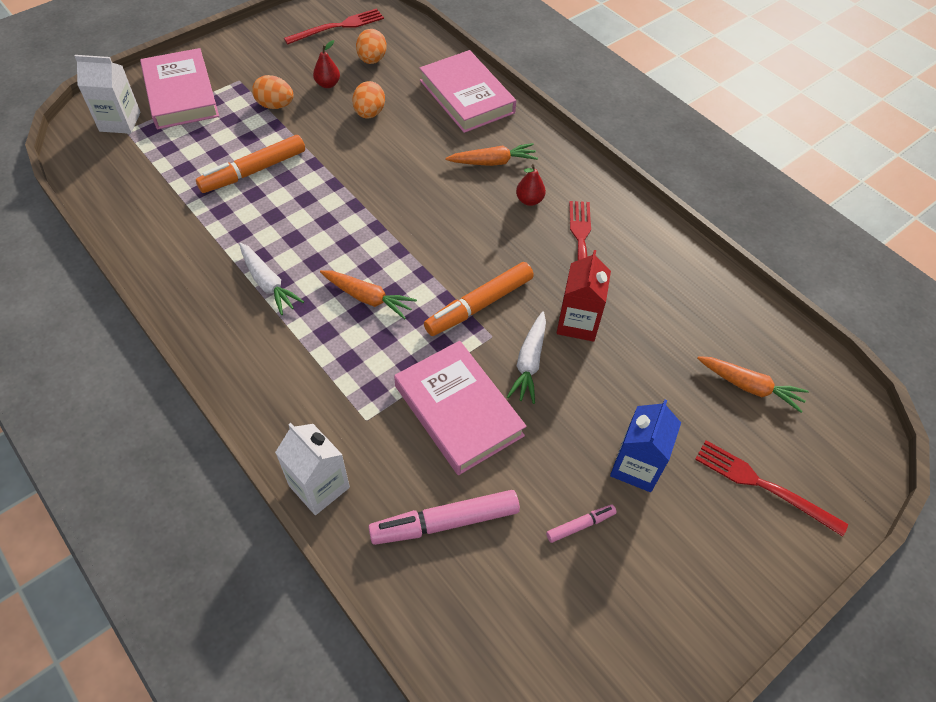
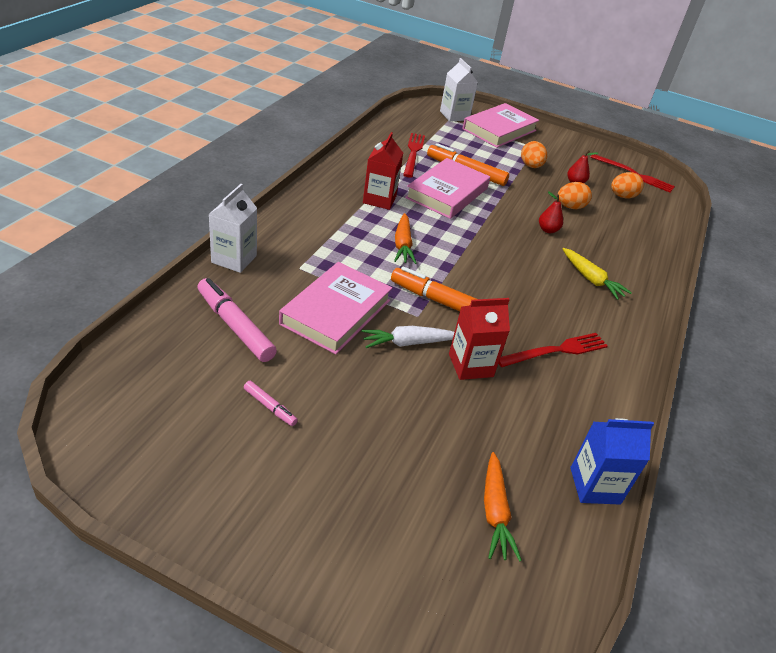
camera: 60 degrees right, 15 degrees down
white carrot [239,243,304,315] -> red carton [363,132,403,210]
pink book [419,50,516,133] -> pink book moved to [405,158,490,219]
orange carrot [445,143,538,166] -> yellow carrot [563,248,632,300]
red pear [516,164,546,206] -> red pear moved to [539,191,563,233]
blue carton [610,400,681,492] -> blue carton moved to [570,418,654,505]
red fork [695,440,848,537] -> red fork moved to [403,133,425,178]

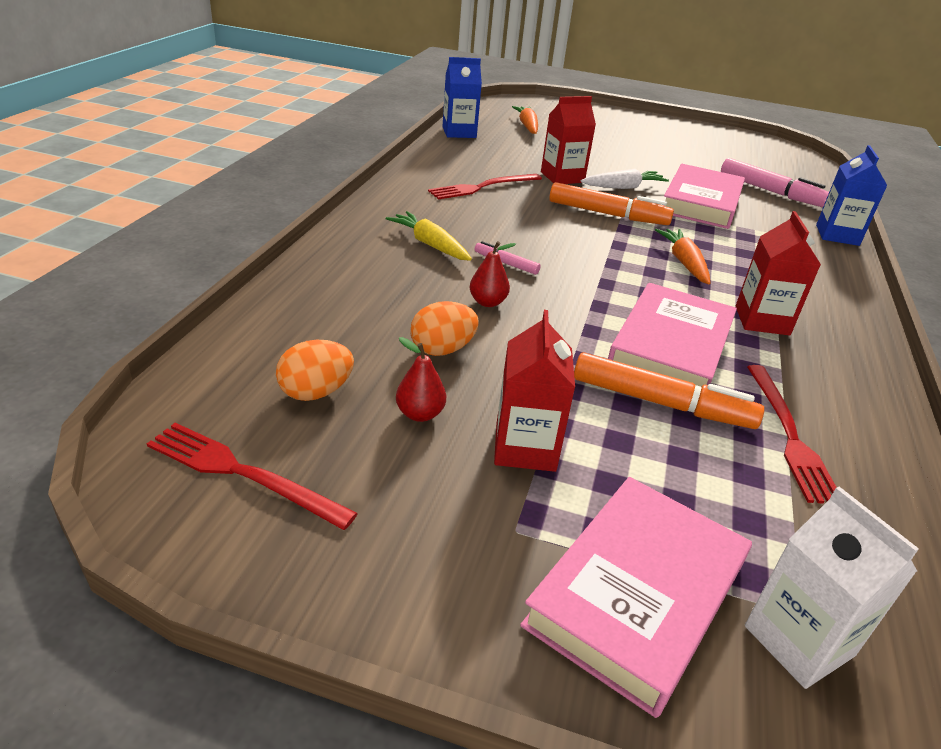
camera: 175 degrees right, 5 degrees down
white carton [208,184,257,273] -> blue carton [816,145,887,246]
pink marker [244,381,298,426] -> pink marker moved to [475,241,541,275]
orange egg [521,141,547,168] -> red carton [494,310,575,472]

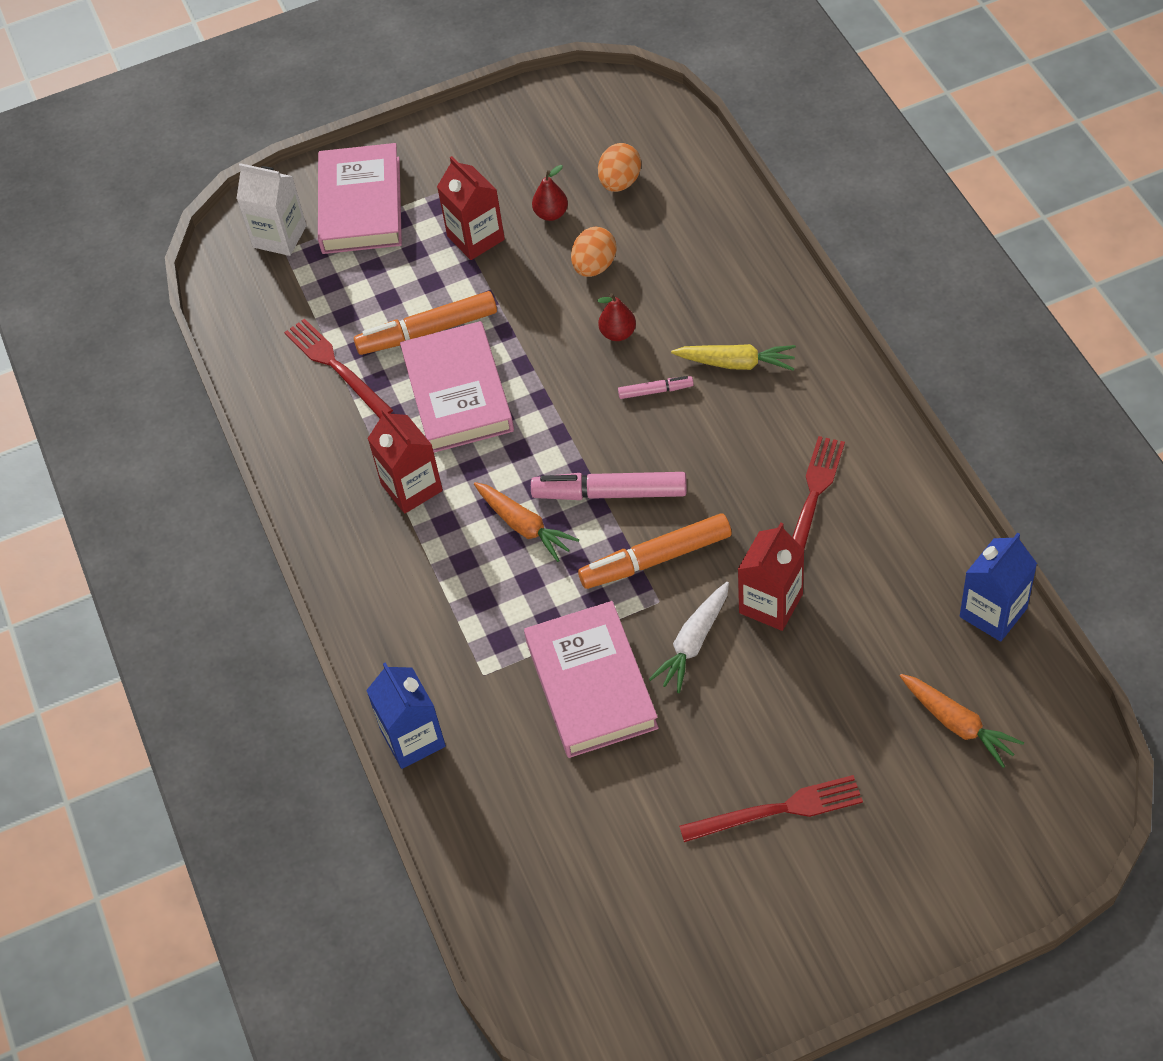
camera: 150 degrees right, 20 degrees up
red fork [147,423,358,530] -> red fork moved to [679,775,863,842]
pink marker [721,158,829,207] -> pink marker moved to [531,472,687,500]

